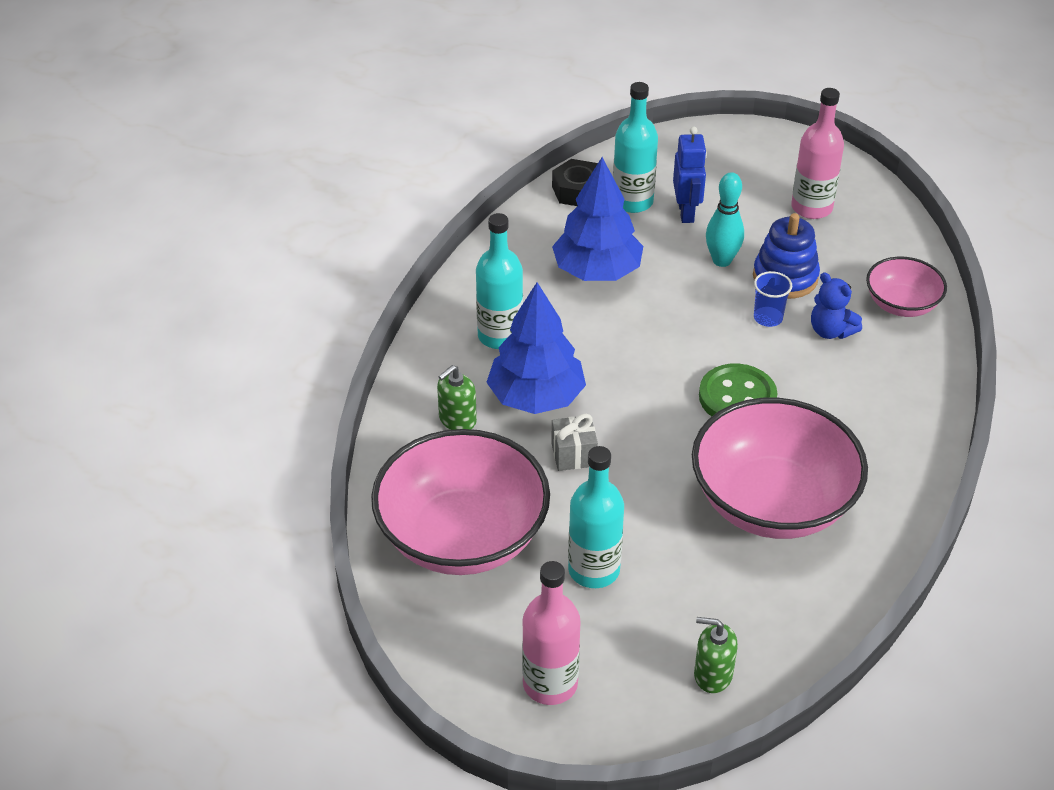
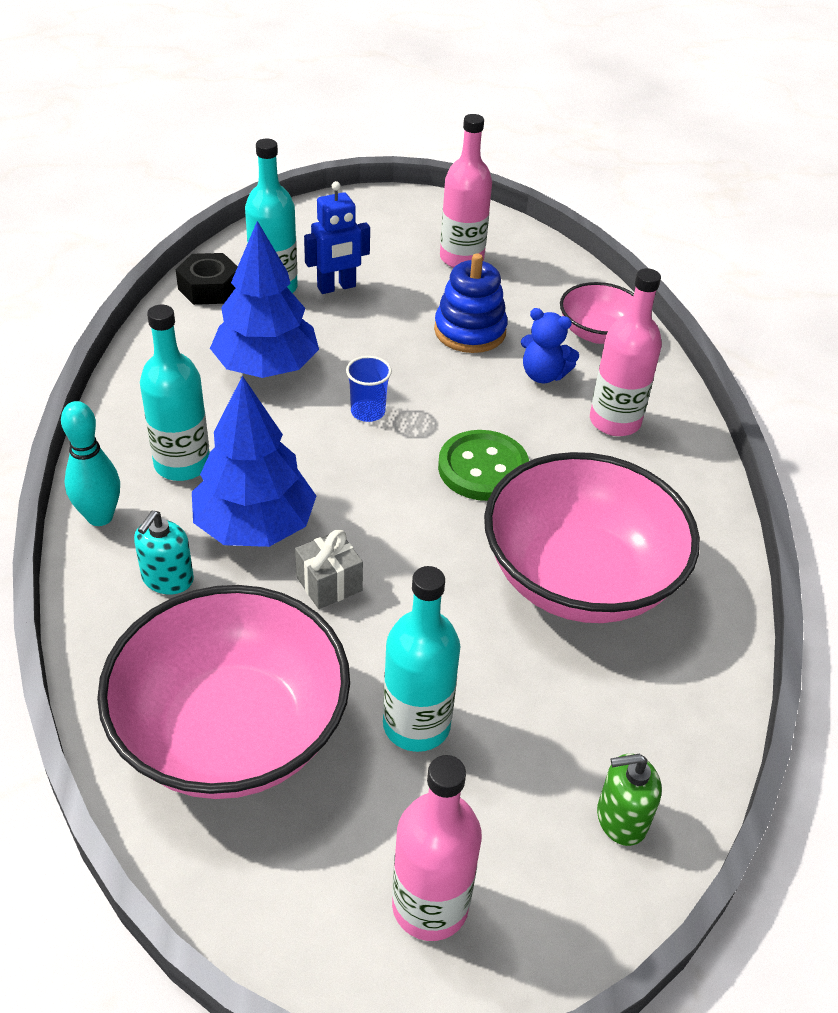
camera: 25 degrees left, 0 degrees up
green soap dispenser [437,365,477,430] -> turquoise soap dispenser [134,511,194,594]
blue robot [673,127,707,223] -> blue robot turned 90 degrees clockwise [304,181,370,294]
turquoise bowling pin [706,172,744,267] -> turquoise bowling pin moved to [61,401,120,526]
blue cup [754,271,792,327] -> blue cup moved to [346,356,392,422]
none -> pink bottle [590,268,662,436]

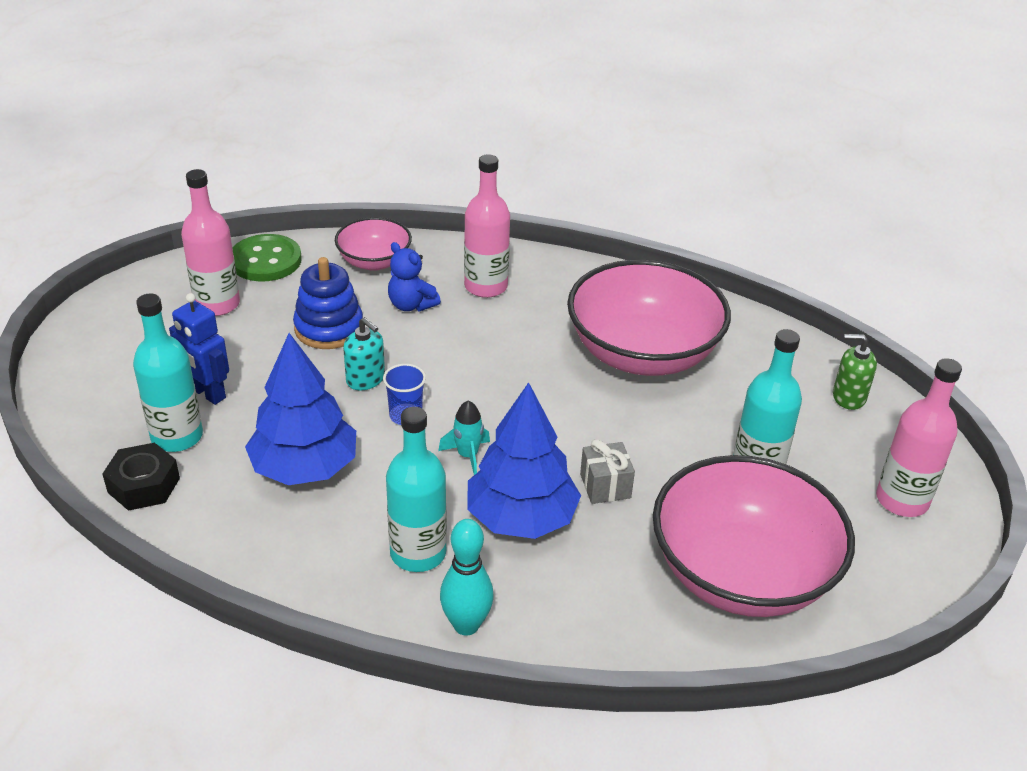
camera: 70 degrees left, 5 degrees down
turquoise soap dispenser [134,511,194,594] -> turquoise soap dispenser moved to [343,317,385,390]
blue robot [304,181,370,294] -> blue robot turned 135 degrees clockwise [169,293,229,405]
green button [438,430,529,501] -> green button moved to [232,234,302,281]
blue teddy bear [521,308,579,383] -> blue teddy bear turned 90 degrees clockwise [388,242,441,312]
green soap dispenser [597,754,662,846] -> green soap dispenser turned 90 degrees clockwise [833,334,877,410]
none -> turquoise rocket [438,400,490,475]

